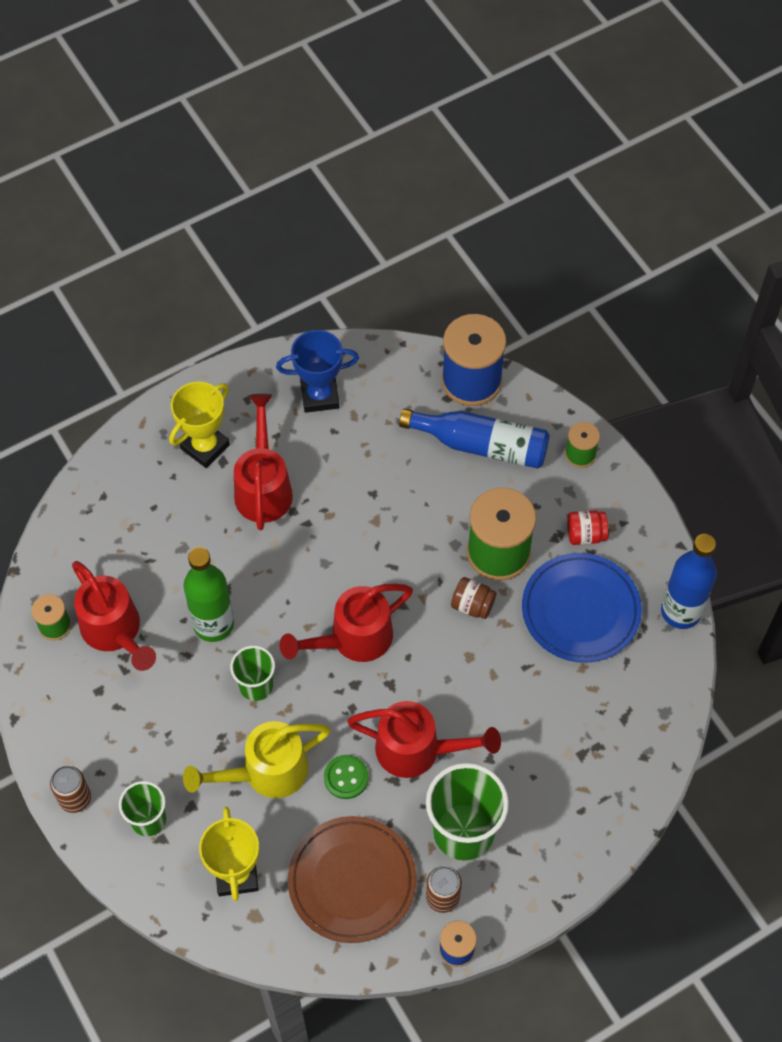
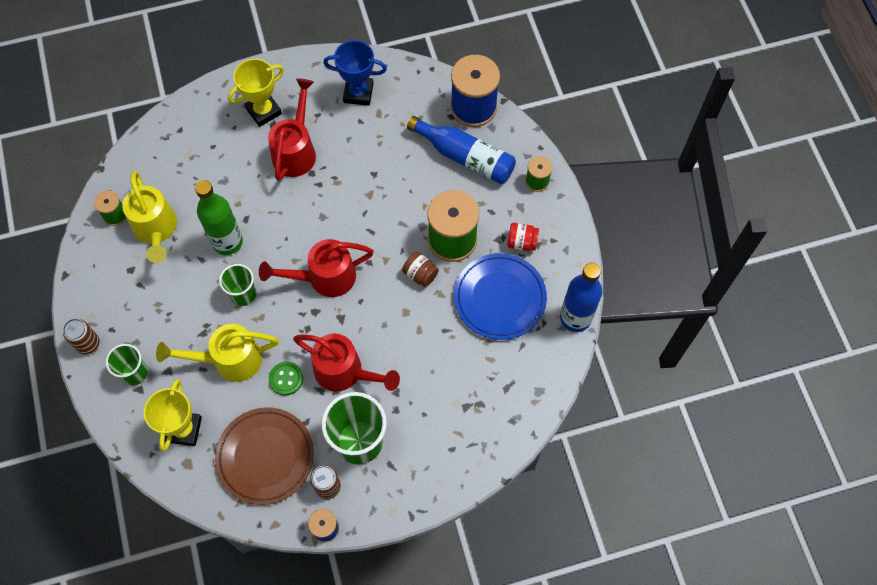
camera: 15 degrees right, 5 degrees up
red watering can [72,561,156,671] -> yellow watering can [122,171,177,263]

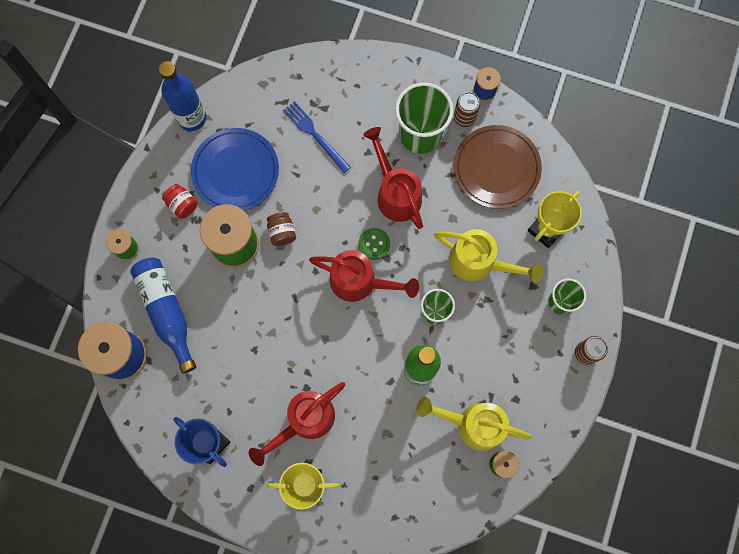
camera: 145 degrees left, 10 degrees up
yellow watering can [122,171,177,263] -> yellow watering can turned 90 degrees counterclockwise [417,397,532,451]
green button [269,362,303,395] -> green button moved to [358,228,390,260]
none -> blue fork [283,101,351,173]

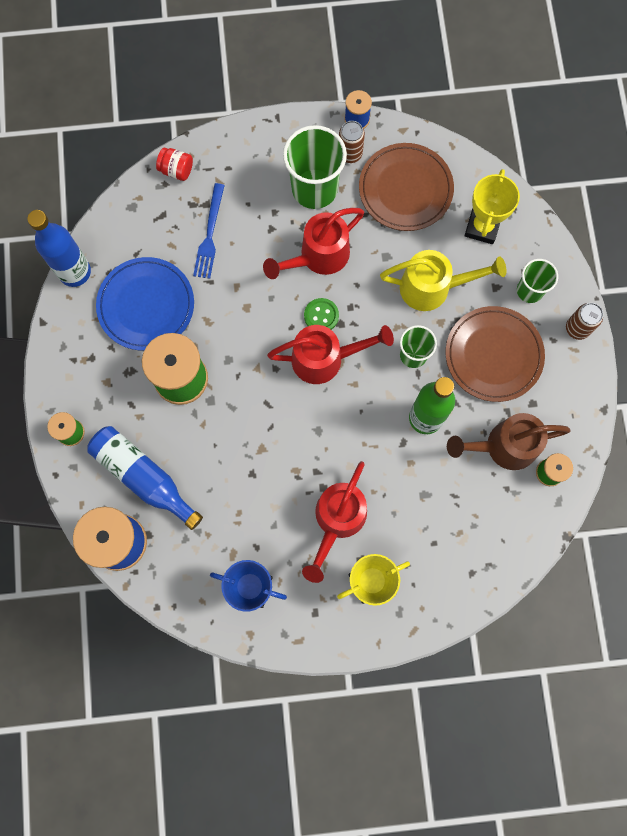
camera: 25 degrees left, 0 degrees up
red jar [162,184,198,219] -> red jar moved to [156,148,193,181]
brown jar [267,212,296,246] -> none
blue fork [283,101,351,173] -> blue fork turned 105 degrees counterclockwise [193,183,225,279]
red watering can [363,127,423,229] -> red watering can turned 75 degrees counterclockwise [263,208,364,279]
yellow watering can [417,397,532,451] -> brown watering can [447,413,571,470]
none -> brown plate [445,306,545,402]

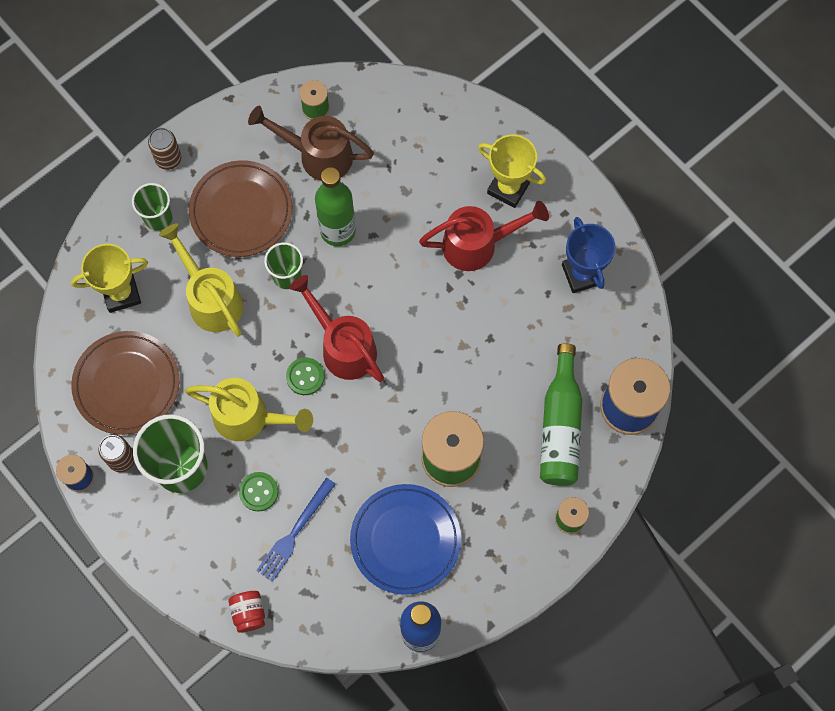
camera: 125 degrees left, 5 degrees down
blue bottle [87,426,203,530] -> green bottle [540,343,582,486]
blue fork [193,183,225,279] -> blue fork turned 150 degrees clockwise [256,478,336,582]
red watering can [263,208,364,279] -> yellow watering can [185,378,313,441]
brown watering can [447,413,571,470] -> brown watering can turned 150 degrees clockwise [248,106,374,181]
none -> green button [239,472,278,511]

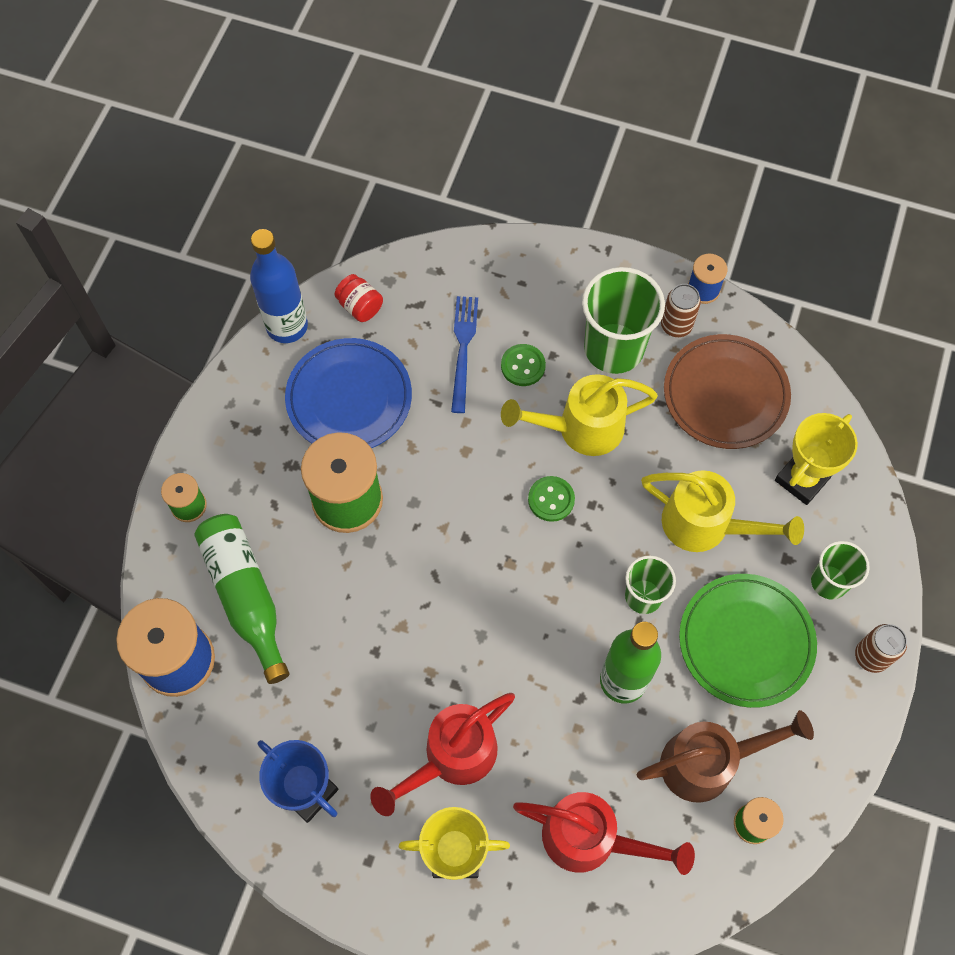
camera: 150 degrees right, 5 degrees down
brown plate [189,160,293,257] -> green plate [679,574,817,708]
red jar [228,591,265,633] -> red jar moved to [335,274,383,322]
red watering can [289,275,384,382] -> red watering can moved to [513,792,695,875]

